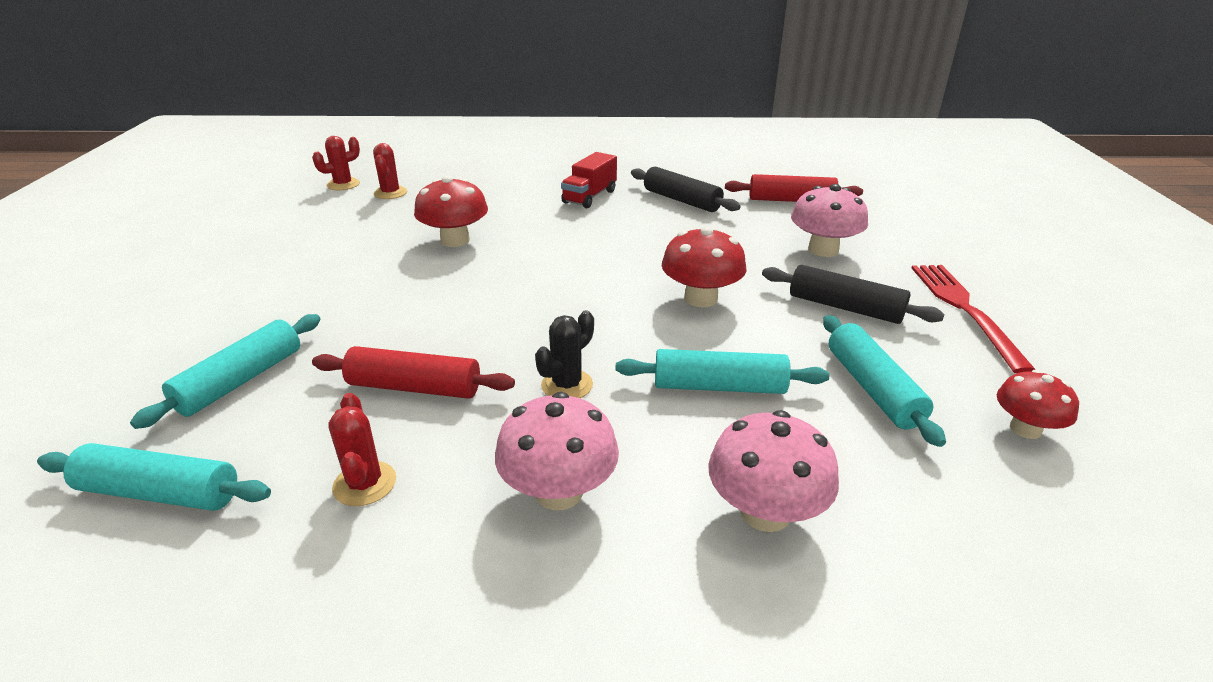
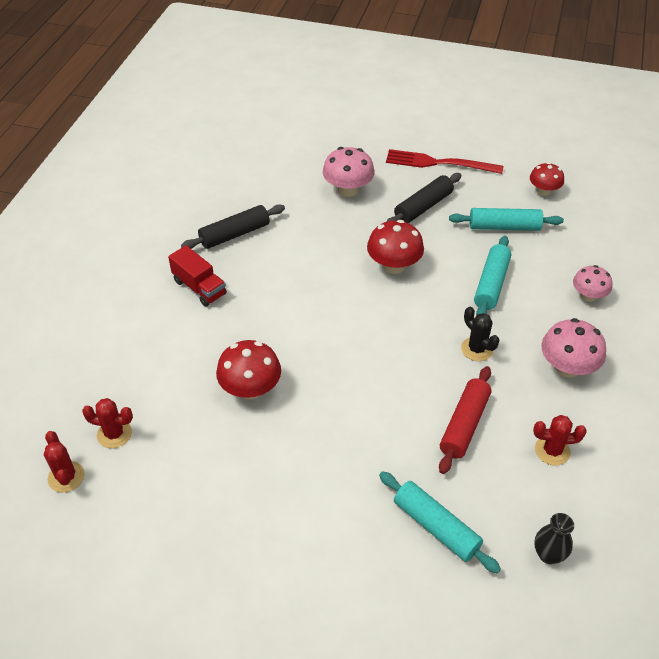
camera: 75 degrees left, 15 degrees up
turquoise rolling pin [37,443,271,511] -> black vase [534,513,574,564]
pink mushroom [708,410,839,532] -> pink mushroom [573,265,613,302], size x0.66
red rolling pin [725,174,863,202] -> none

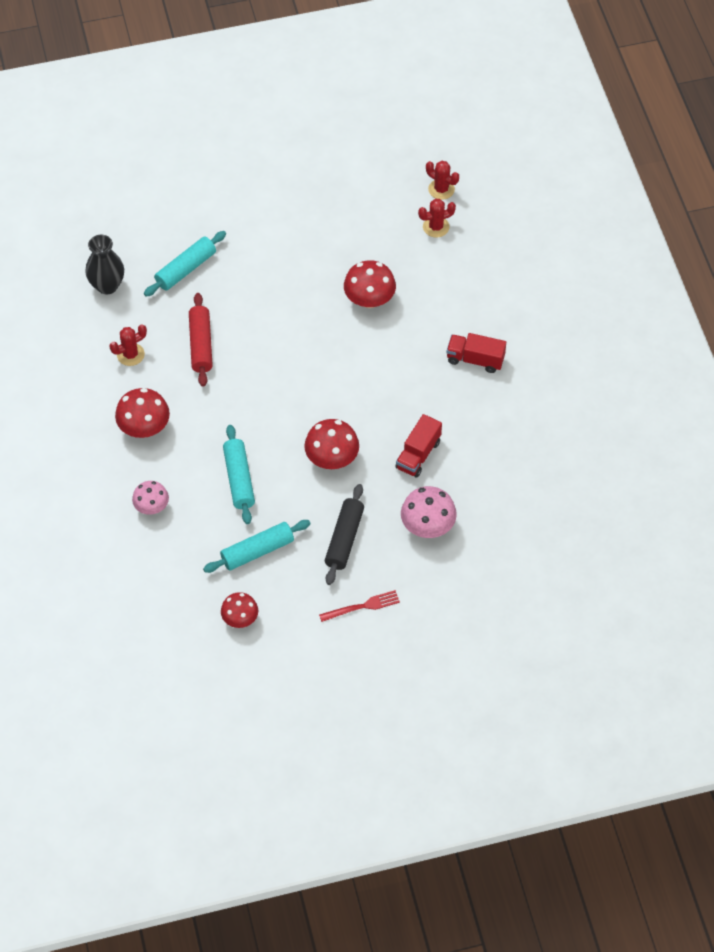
camera: 150 degrees right, 10 degrees up
black rolling pin [181,205,285,249] -> none
turquoise rolling pin [379,471,501,574] -> turquoise rolling pin turned 60 degrees counterclockwise [144,231,226,297]
red fork [386,149,503,174] -> red fork [319,590,400,622], size x0.62
black cactus [461,307,500,361] -> none
black vase [534,513,574,564] -> black vase [85,235,124,294], size x1.50
pink mushroom [542,318,606,378] -> red mushroom [115,388,170,438]
none -> red truck [395,414,442,477]

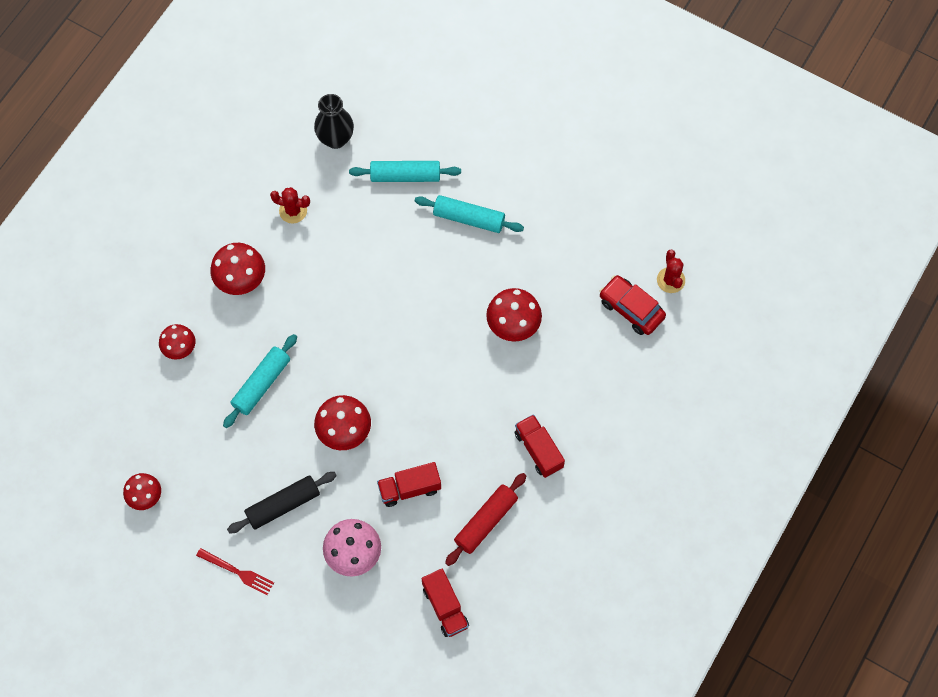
camera: 45 degrees right, 10 degrees up
pink mushroom [132,481,169,515] -> red mushroom [159,324,195,360]
red rolling pin [189,293,213,387] -> red rolling pin moved to [445,473,526,566]
turquoise rolling pin [203,520,311,573] -> turquoise rolling pin moved to [415,195,524,233]
red cactus [418,199,456,238] -> red car [599,275,666,335]
none -> red truck [421,569,469,637]

